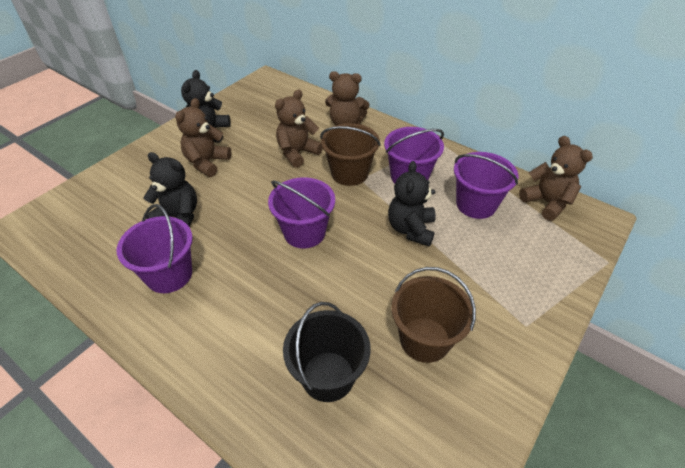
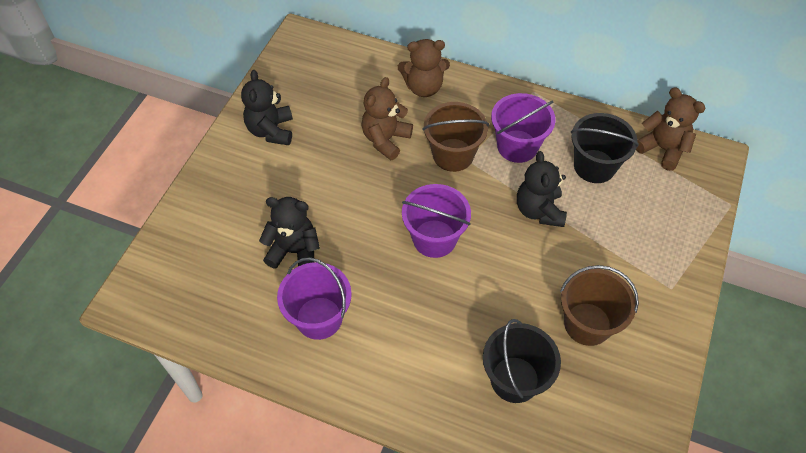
camera: 15 degrees left, 10 degrees up
brown teddy bear [175,98,232,177] -> none
purple bucket [454,152,518,219] -> black bucket [571,113,639,183]

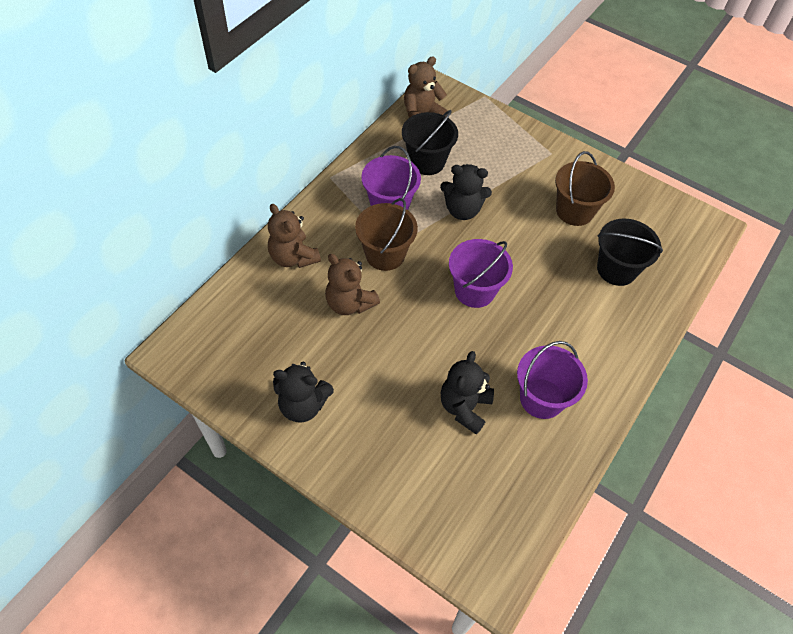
camera: 80 degrees left, 0 degrees up
brown teddy bear [398,39,450,97] -> brown teddy bear turned 135 degrees clockwise [268,204,321,268]

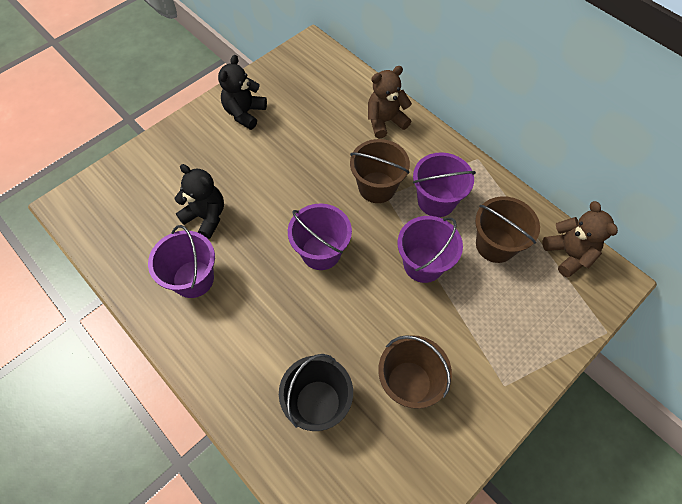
camera: 105 degrees right, 5 degrees up
brown teddy bear [325,254,380,315] -> none
black bucket [402,110,458,175] -> brown bucket [475,196,540,263]
black teddy bear [440,164,492,220] -> purple bucket [397,216,463,283]

